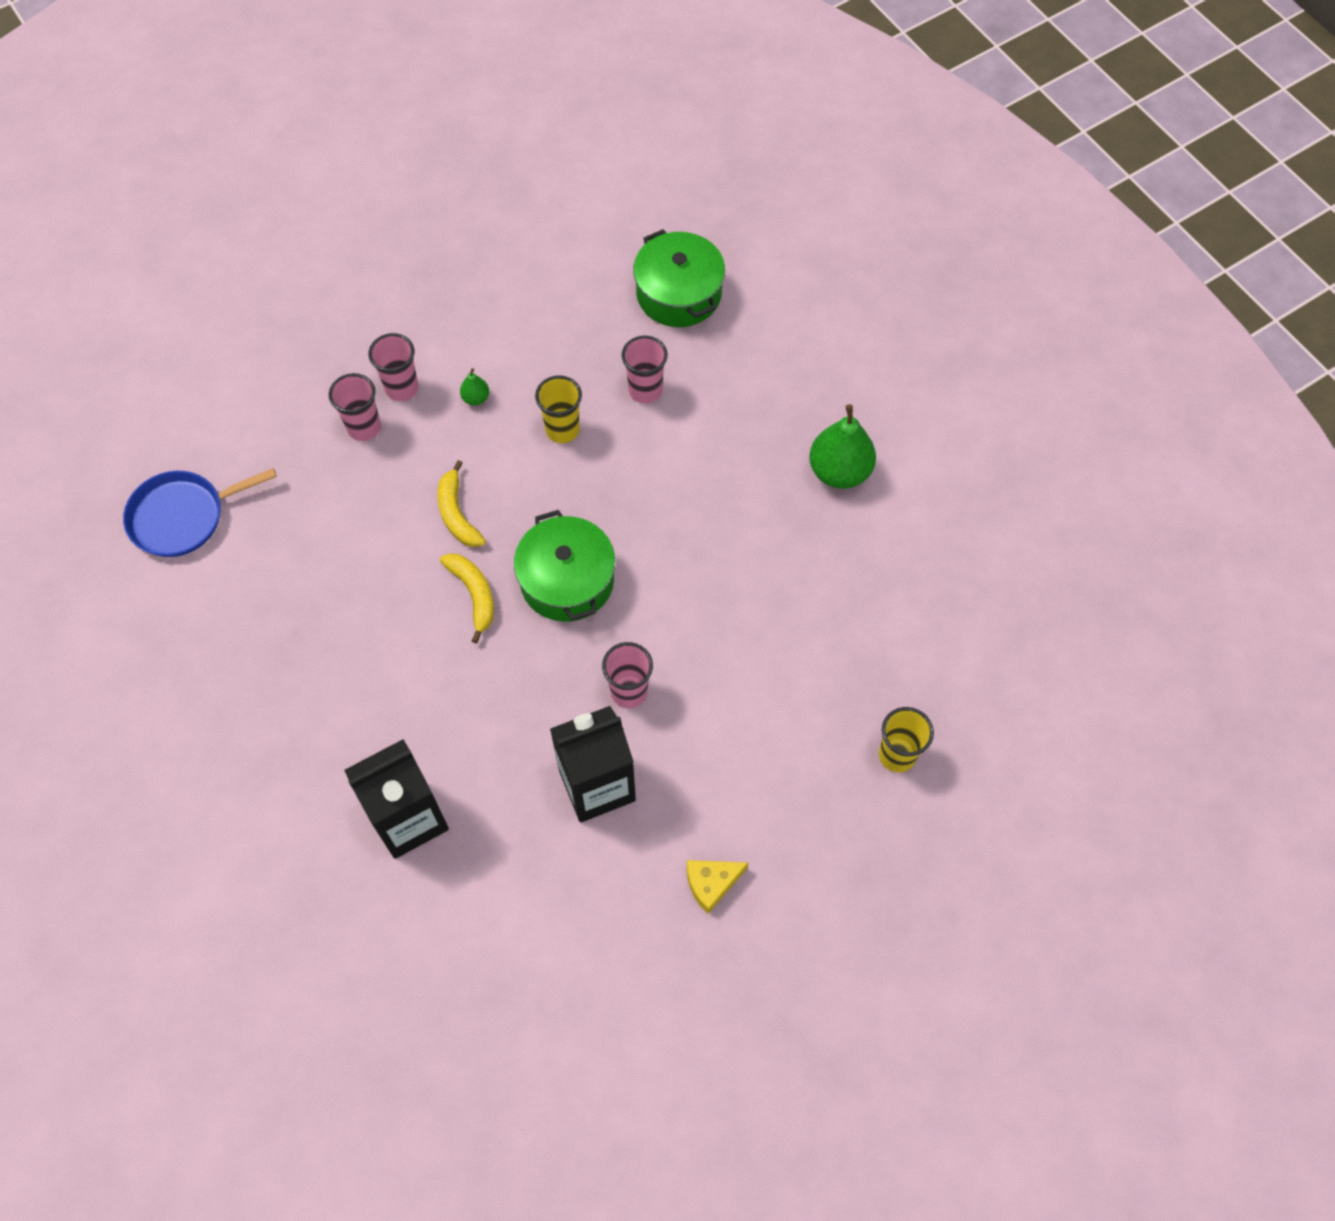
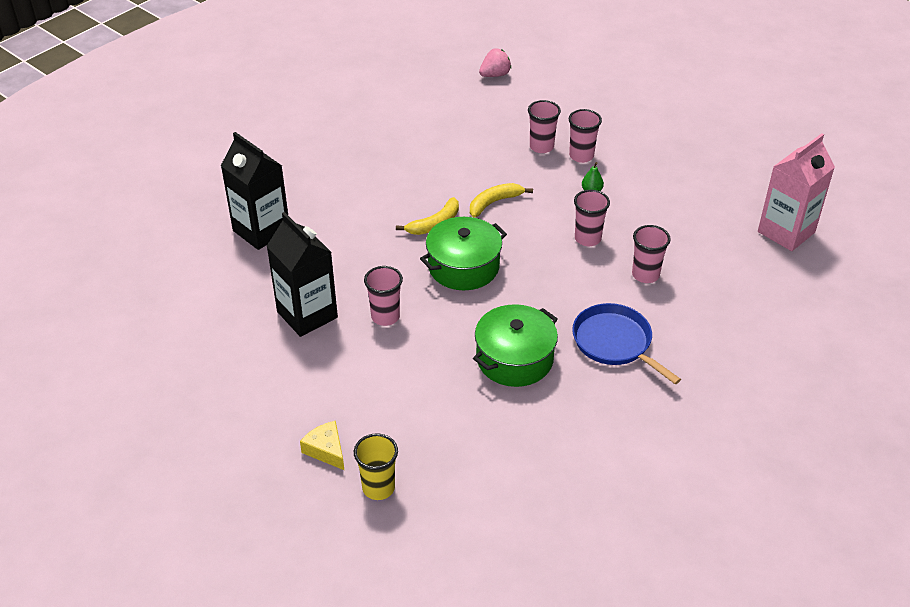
camera: 75 degrees right, 20 degrees down
blue pan [123,468,277,557] -> blue pan moved to [572,303,681,384]
yellow cup [535,375,582,443] -> pink cup [574,190,610,246]
green pot [633,229,725,327] -> green pot moved to [473,304,558,387]
yellow cheese [687,860,748,914] -> yellow cheese moved to [300,421,344,470]
green pear [809,404,876,489] -> none
none -> pink strawberry [479,48,511,77]
none -> pink carton [758,133,835,251]

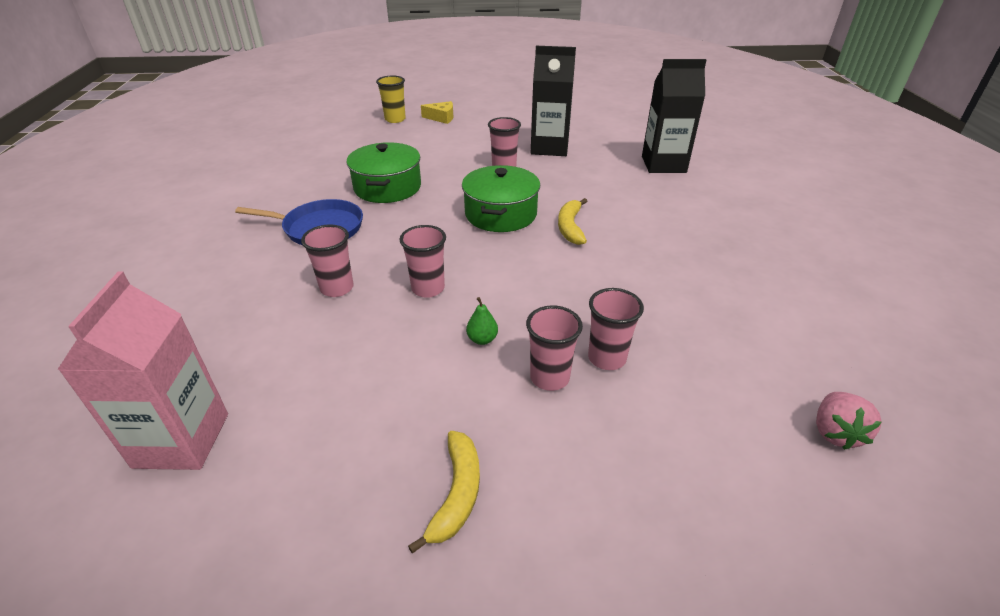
camera: 135 degrees right, 5 degrees down
yellow banana [470,183,533,218] -> yellow banana moved to [408,431,480,553]

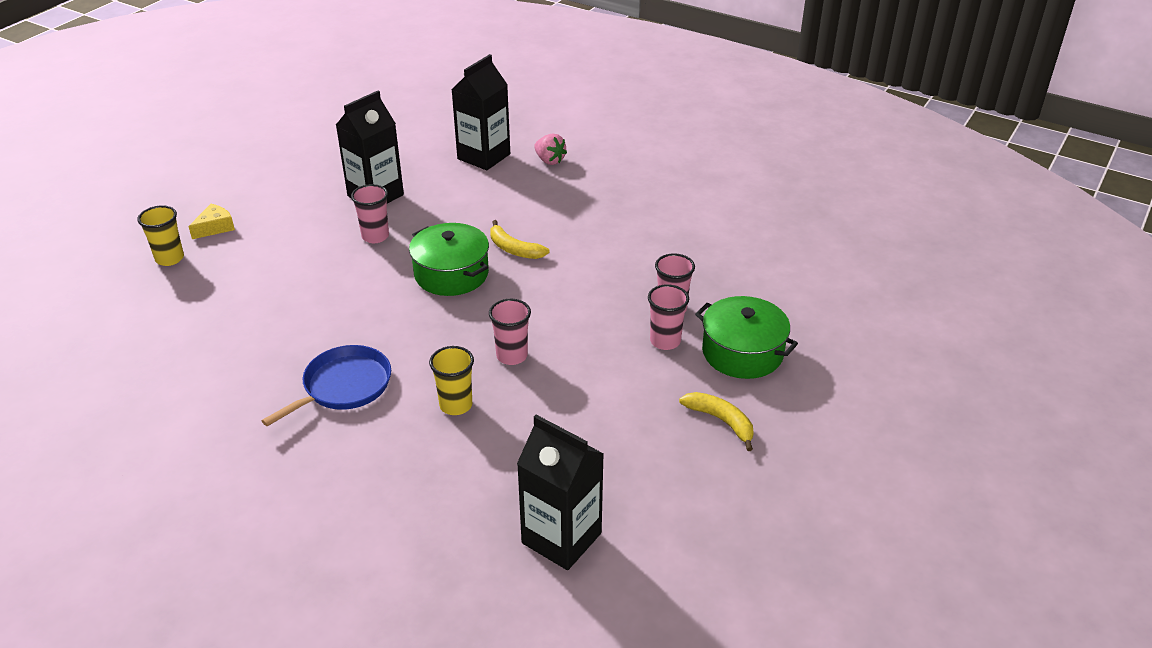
camera: 55 degrees left, 0 degrees up
pink carton [57,271,228,470] -> black carton [517,415,604,570]
pink cup [301,224,354,297] -> yellow cup [429,346,474,415]
green pot [346,142,421,203] -> green pot moved to [695,296,798,379]
green pear [466,297,498,345] -> none
pink strawberry [816,392,881,450] -> pink strawberry moved to [534,133,567,165]

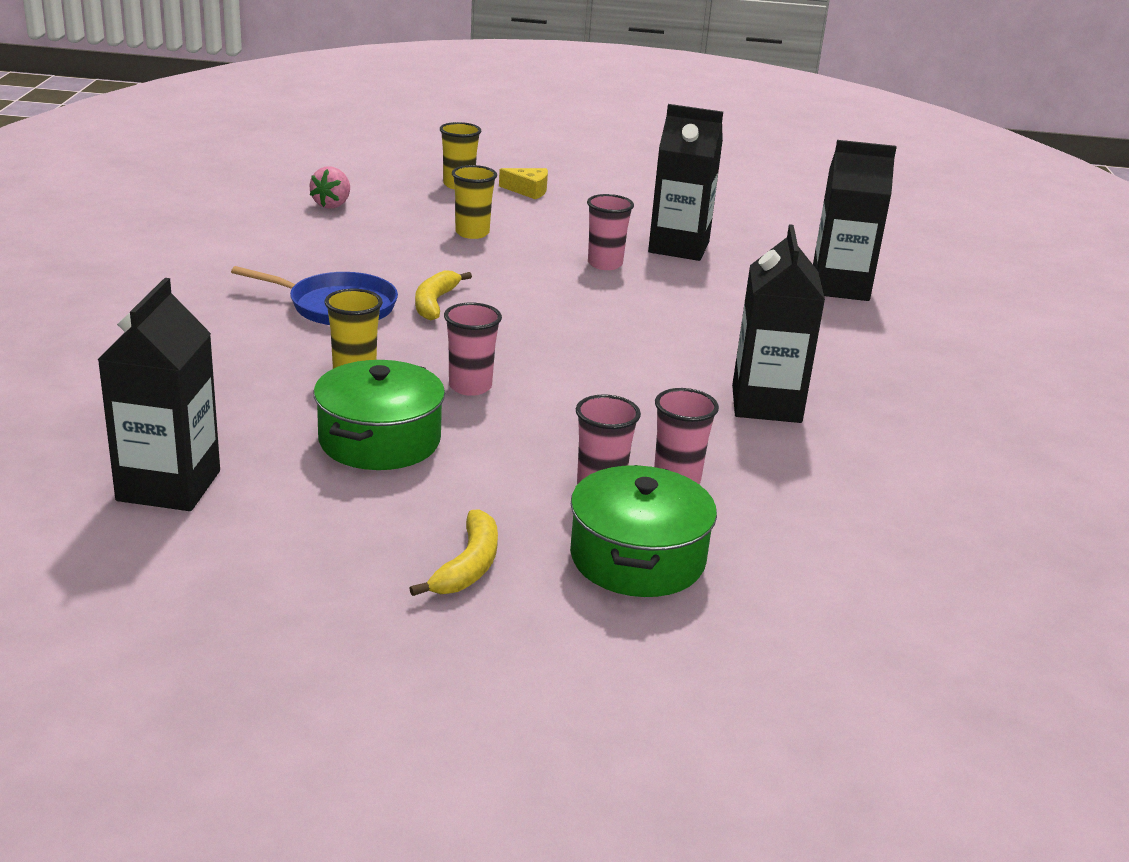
camera: 60 degrees right, 10 degrees down
green pot [409,223,489,296] -> green pot moved to [314,360,445,470]
yellow banana [490,220,550,259] -> yellow banana moved to [415,270,472,321]
pink strawberry [534,133,567,165] -> pink strawberry moved to [310,167,350,209]
none -> yellow cup [452,165,497,239]
none -> black carton [732,224,825,423]

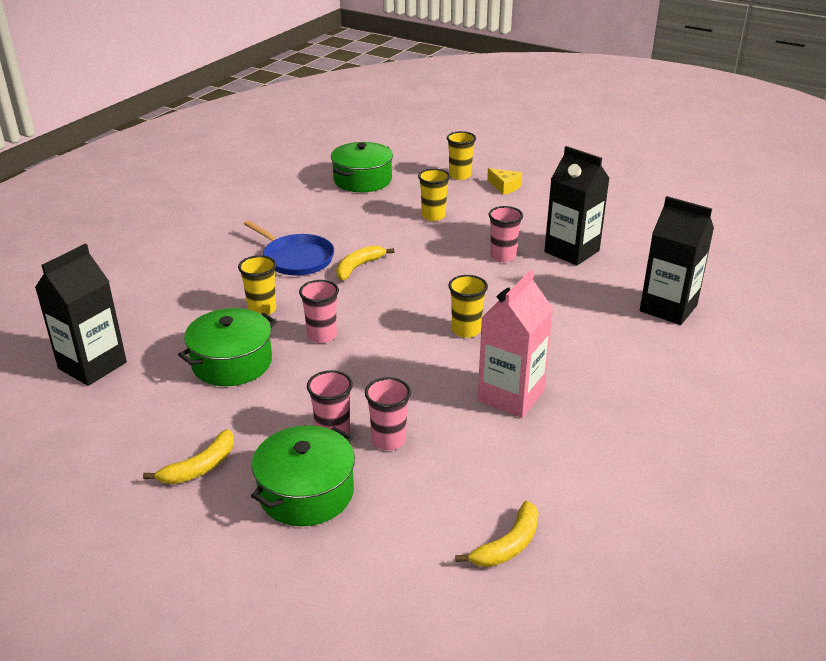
camera: 30 degrees right, 5 degrees up
pink strawberry [310,167,350,209] -> green pot [331,142,393,192]
black carton [732,224,825,423] -> pink carton [478,270,553,418]
none -> yellow cup [448,275,488,338]
none -> yellow banana [455,501,539,567]

